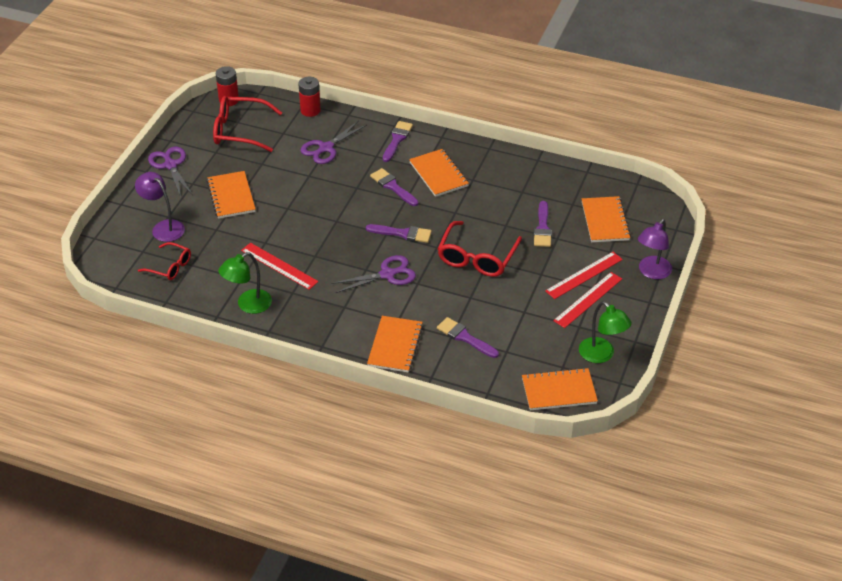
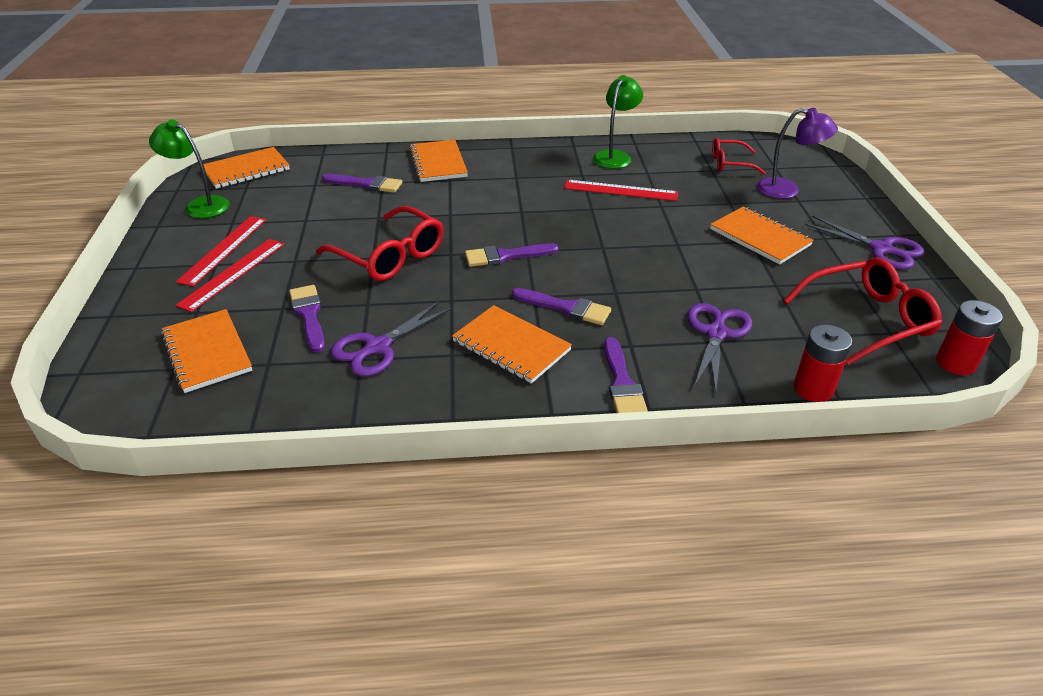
camera: 155 degrees right, 5 degrees down
purple scissors [331,255,416,293] -> purple scissors moved to [331,301,453,376]
red glasses [438,221,522,277] -> red glasses turned 135 degrees clockwise [316,206,444,281]
purple lamp [638,219,672,279] -> none

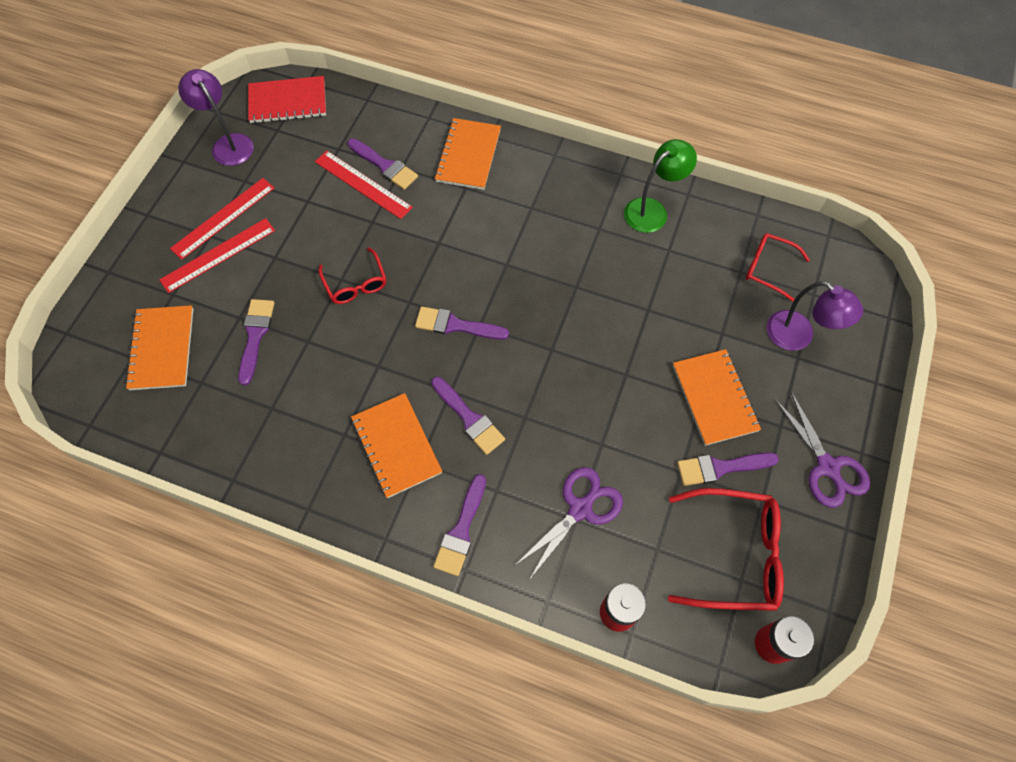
camera: 25 degrees right, 25 degrees up
green lamp [149,120,230,218] -> purple lamp [178,69,254,166]
orange notebook [203,147,290,189] -> red notebook [248,76,326,124]
red glasses [316,206,444,281] -> red glasses [319,247,386,304], size x0.60
purple scissors [331,301,453,376] -> none
red ruler [564,180,678,201] -> red ruler moved to [315,151,413,219]
none -> purple brush [677,453,779,486]

